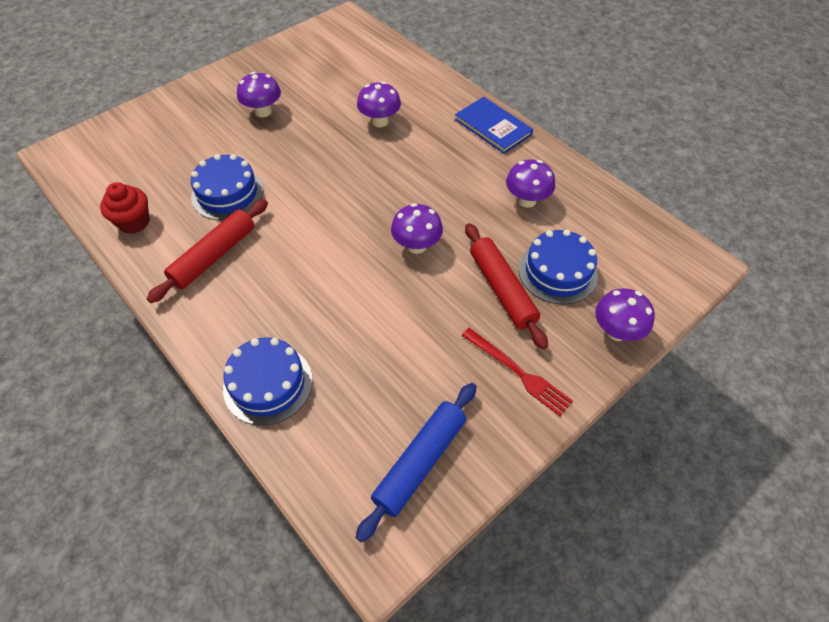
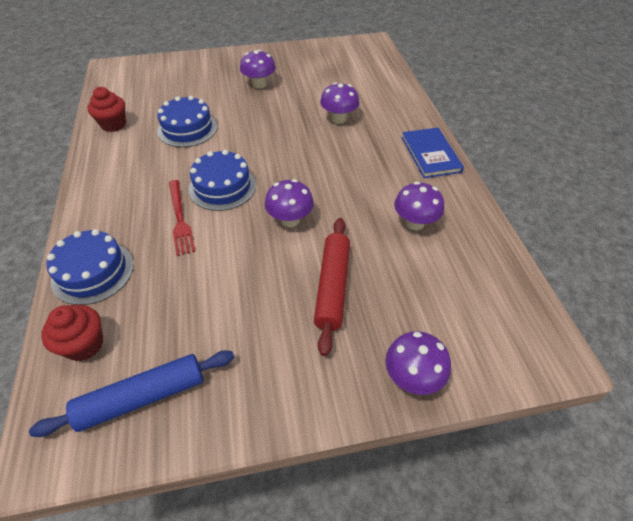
camera: 30 degrees right, 5 degrees down
red rolling pin [147,199,268,303] -> none
red fork [461,328,573,416] -> red fork moved to [169,180,195,256]
blue cake [519,229,598,304] -> blue cake moved to [189,150,256,211]
none -> red cupcake [41,305,103,361]

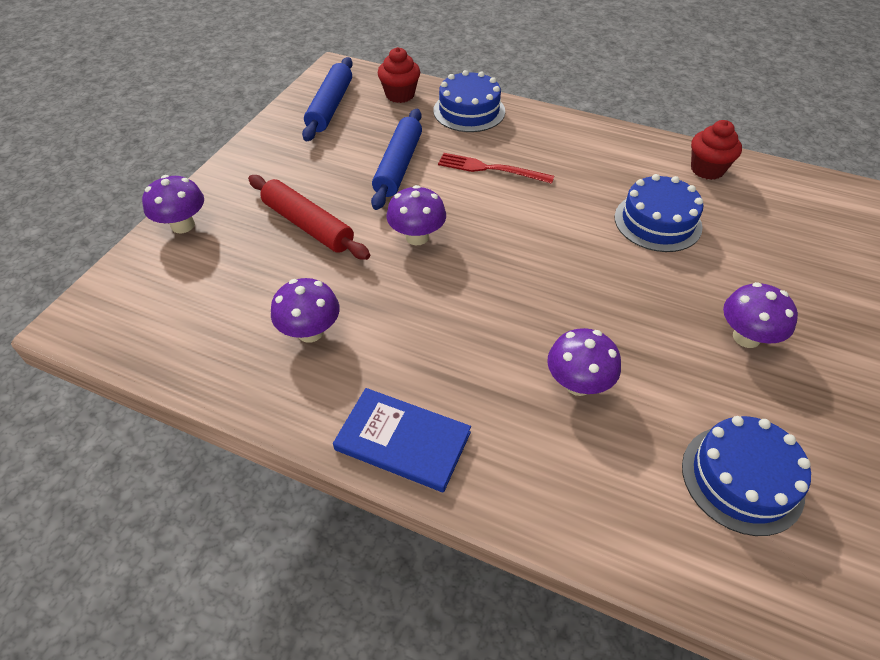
camera: 125 degrees right, 0 degrees up
blue cake [189,150,256,211] -> blue cake moved to [682,416,811,536]
none -> blue rolling pin [371,109,422,210]

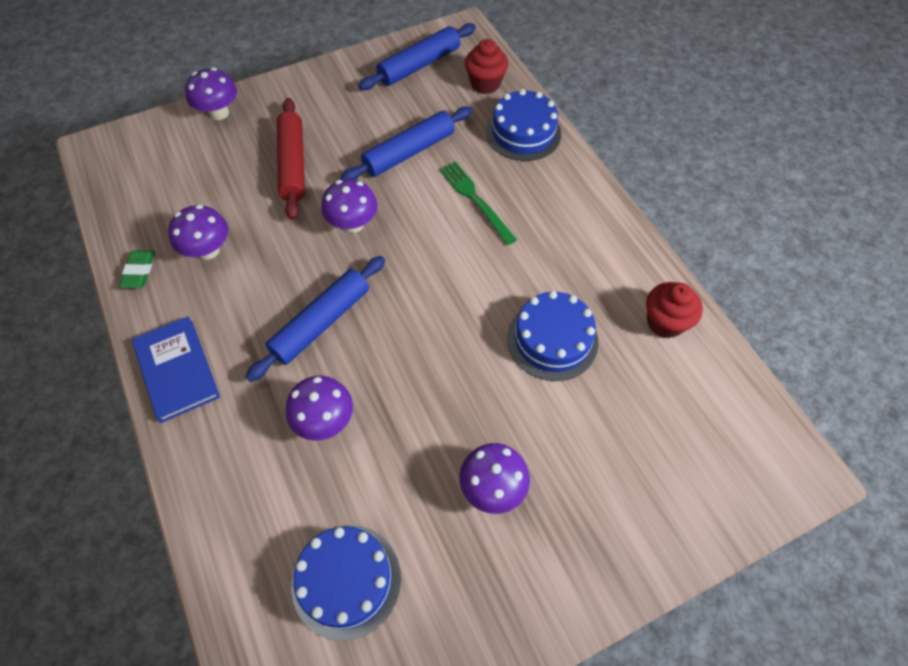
camera: 40 degrees right, 10 degrees up
red fork [438,153,554,184] -> green fork [439,161,517,245]
none -> green eraser [119,250,155,288]
none -> blue rolling pin [245,256,385,382]

